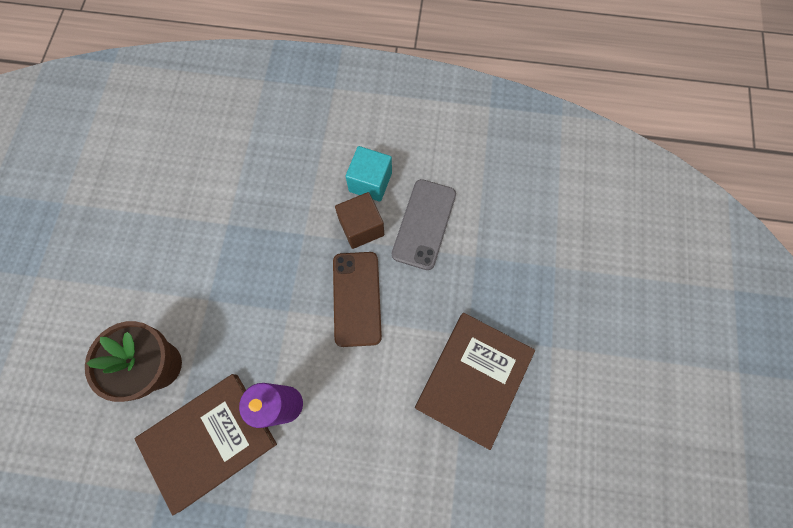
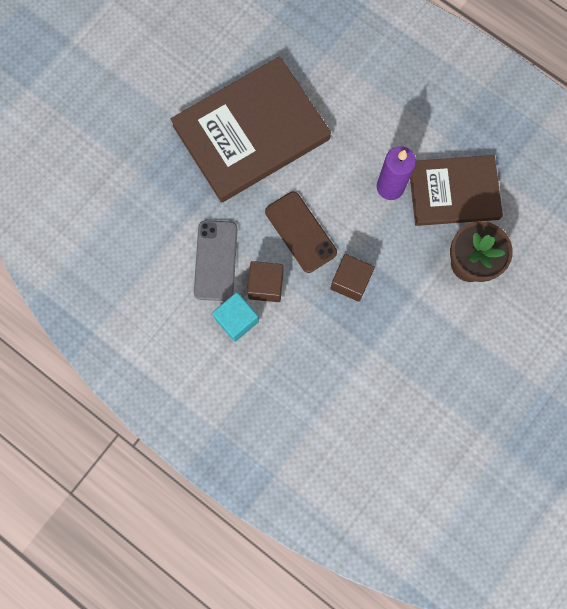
camera: 150 degrees left, 5 degrees up
brown phone [333,252,382,347] -> brown phone turned 60 degrees counterclockwise [265,191,337,273]
grey phone [392,179,456,270] -> grey phone turned 45 degrees counterclockwise [194,220,237,301]
brown book [415,313,535,450] -> brown book [171,56,331,203], size x1.52
none -> brown cube [330,254,375,302]

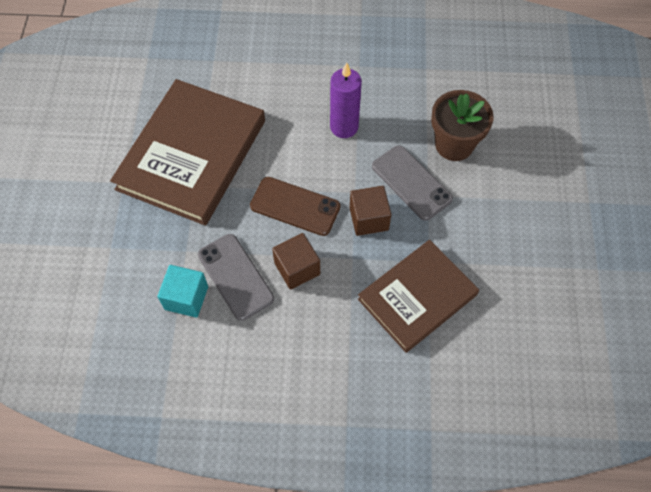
camera: 35 degrees left, 15 degrees down
turquoise cube [212,292,259,342] -> turquoise cube moved to [157,265,208,318]
brown book [410,155,503,226] -> brown book moved to [358,239,479,353]
none -> grey phone [372,145,453,221]

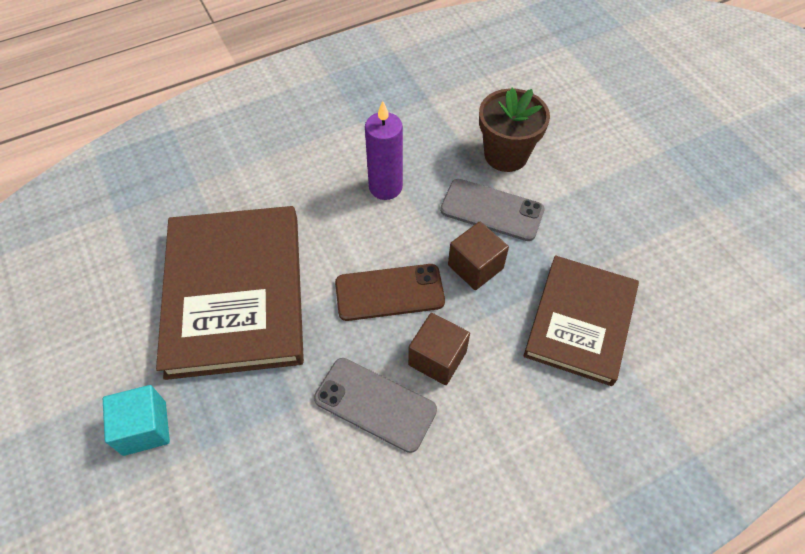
camera: 30 degrees left, 5 degrees down
turquoise cube [157,265,208,318] -> turquoise cube moved to [103,385,170,456]

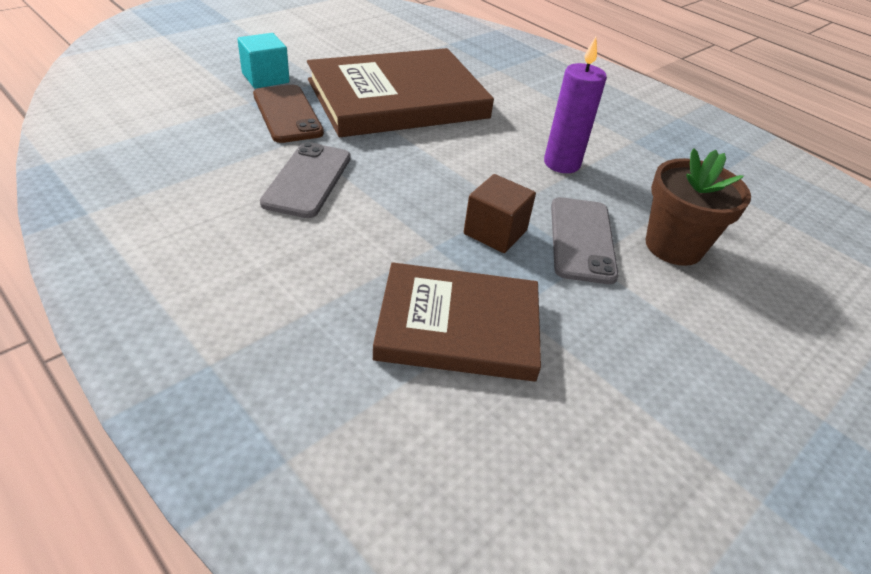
camera: 70 degrees right, 15 degrees down
brown phone [335,264,445,321] -> brown phone moved to [253,85,324,143]
brown cube [408,313,470,385] -> none

